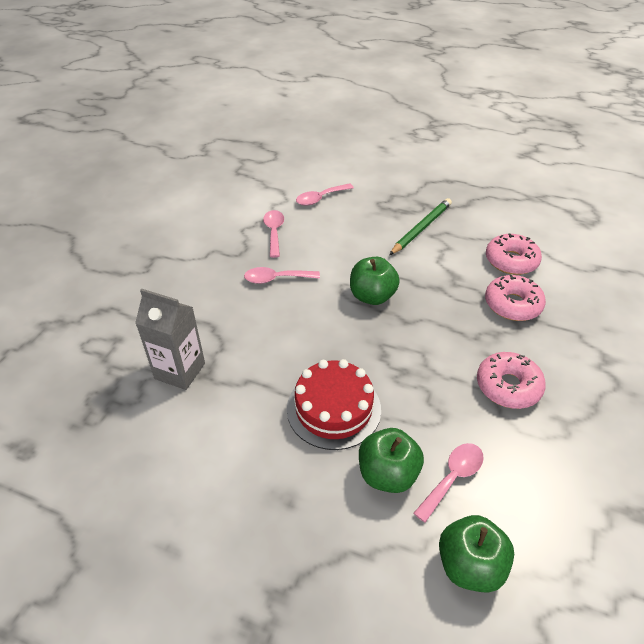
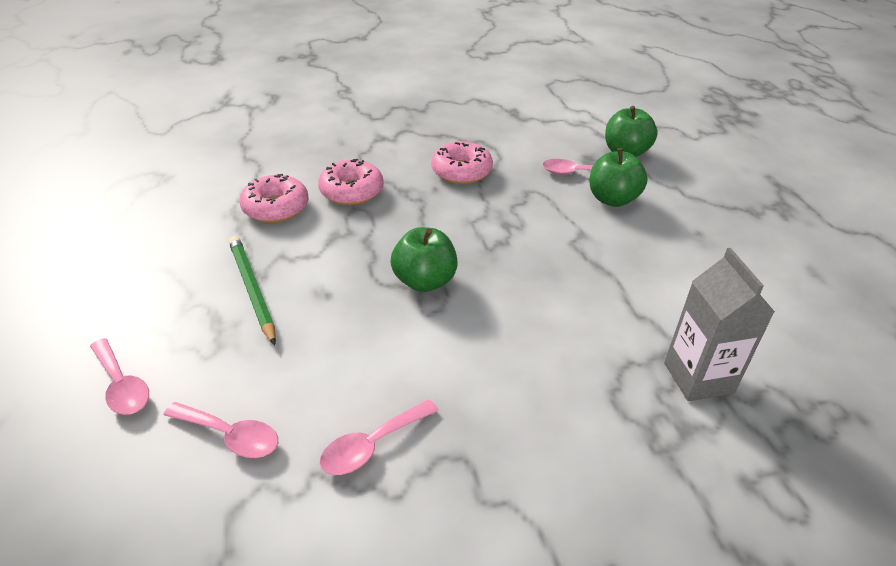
camera: 125 degrees left, 5 degrees down
pink spoon [244,267,320,284] -> pink spoon moved to [90,338,149,415]
red cake [287,359,381,450] -> none
green pencil [389,198,452,255] -> green pencil turned 60 degrees clockwise [229,236,276,345]

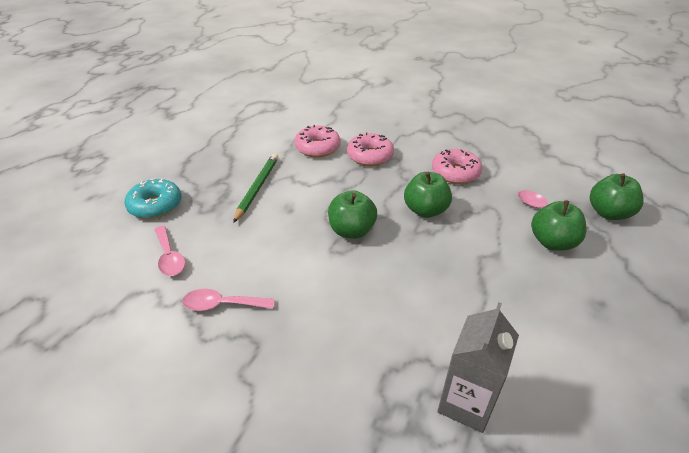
camera: 40 degrees right, 0 degrees up
pink spoon [90,338,149,415] -> turquoise donut [125,178,182,219]
none -> green apple [404,172,452,218]

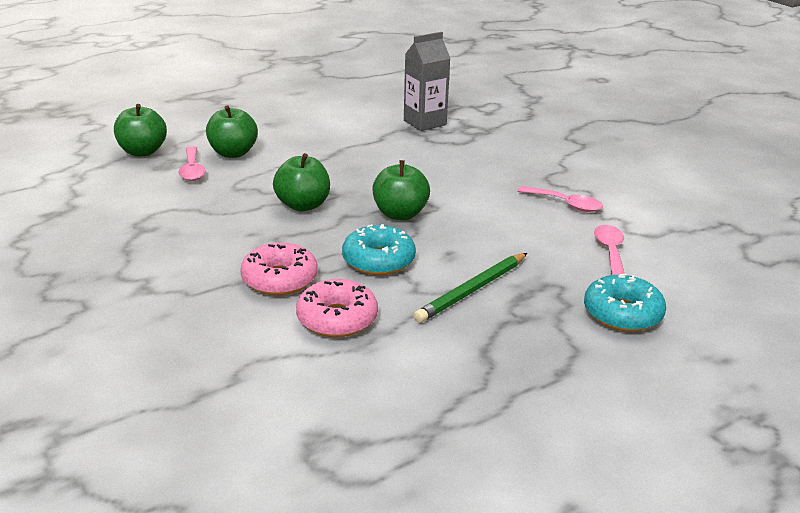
camera: 150 degrees left, 10 degrees down
pink donut [432,149,482,184] -> none
none -> turquoise donut [342,224,416,275]

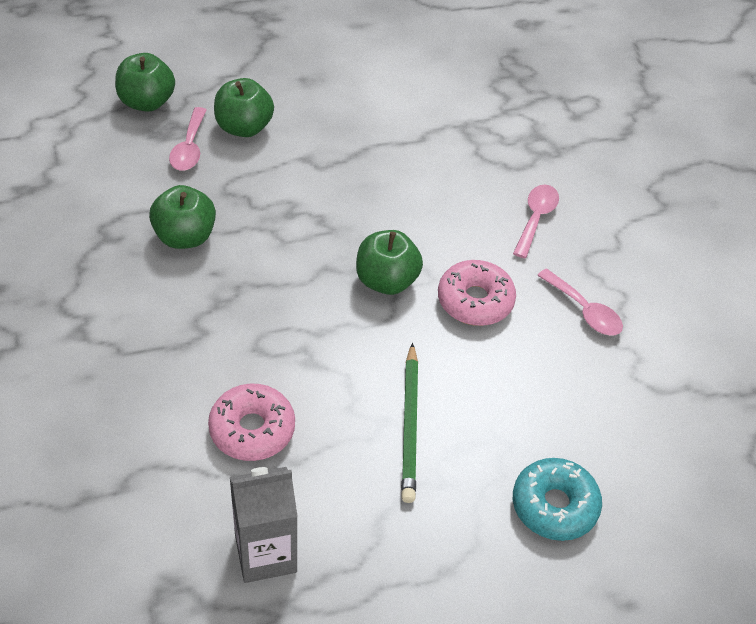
camera: 15 degrees right, 20 degrees up
pink donut [240,242,318,295] -> pink donut moved to [438,260,516,326]
green apple [273,153,330,211] -> green apple moved to [149,185,216,249]
turquoise donut [342,224,416,275] -> none
grey carton [404,32,451,131] -> grey carton moved to [230,467,298,583]
green pencil [414,253,527,323] -> green pencil turned 60 degrees counterclockwise [401,343,418,503]
pink spoon [594,225,625,275] -> pink spoon moved to [513,184,559,258]

